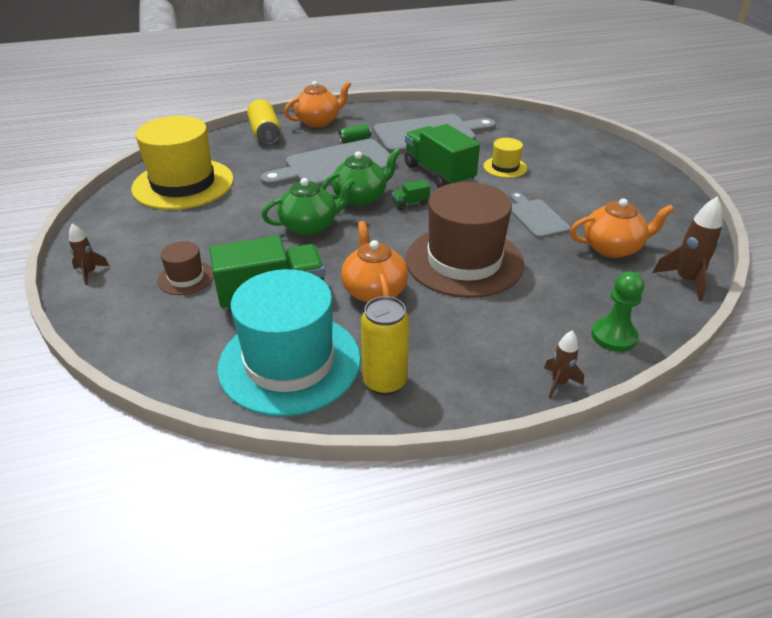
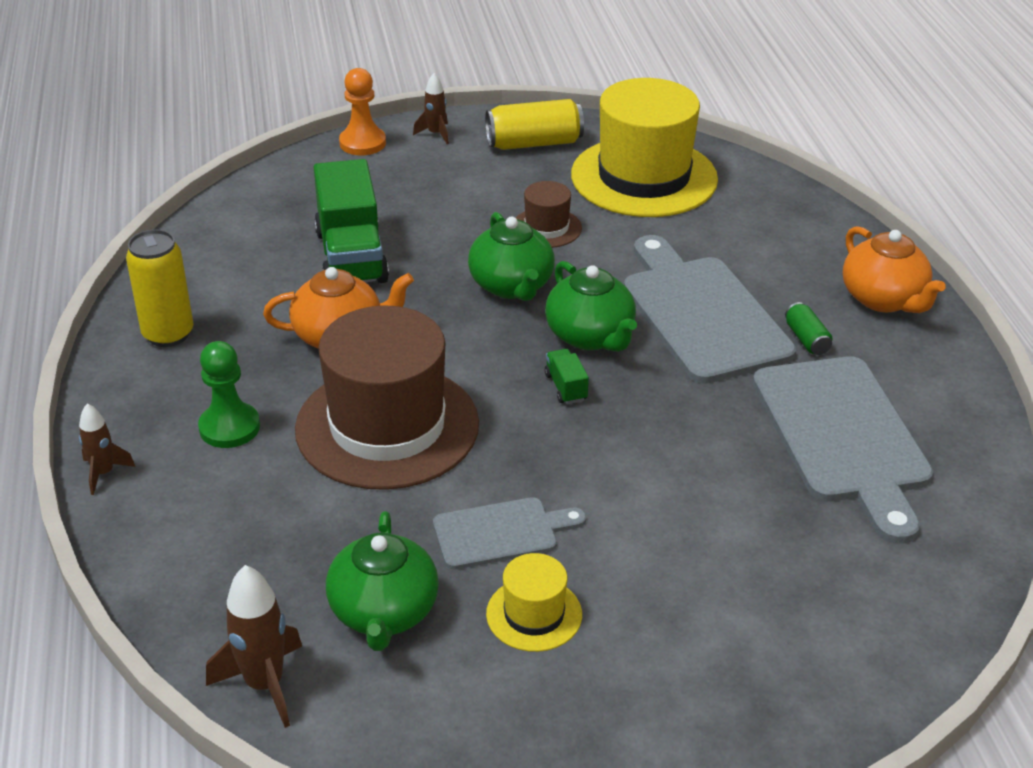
camera: 95 degrees right, 0 degrees up
brown hat [157,241,214,295] -> brown hat moved to [516,181,582,248]
turquoise hat [217,269,361,416] -> none
yellow can [247,99,281,145] -> yellow can moved to [485,99,584,150]
green truck [404,124,480,188] -> none
yellow hat [483,138,527,178] -> yellow hat moved to [486,553,582,652]
orange teapot [570,198,674,258] -> green teapot [326,511,439,651]
green pawn [591,272,644,352] -> green pawn moved to [198,341,260,448]
none -> orange pawn [339,68,386,156]

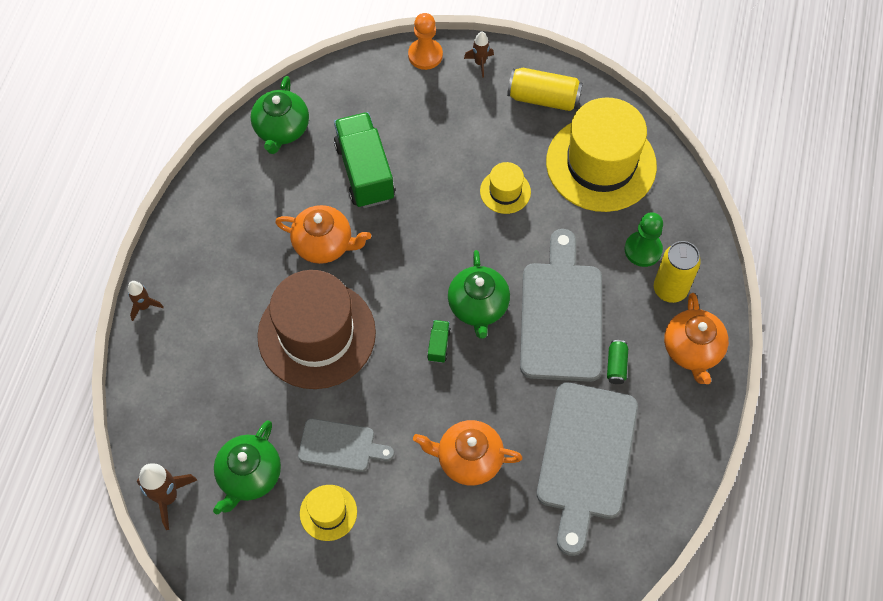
camera: 25 degrees right, 25 degrees up
yellow can [126,229,193,347] -> yellow can moved to [654,241,701,303]
green pawn [198,341,260,448] -> green pawn moved to [625,212,663,267]
green truck [314,159,389,283] -> green truck turned 150 degrees clockwise [334,112,395,208]
green teapot [468,212,555,301] -> green teapot moved to [251,76,309,154]
brown hat [516,181,582,248] -> yellow hat [480,162,531,214]
none -> orange teapot [413,420,523,486]

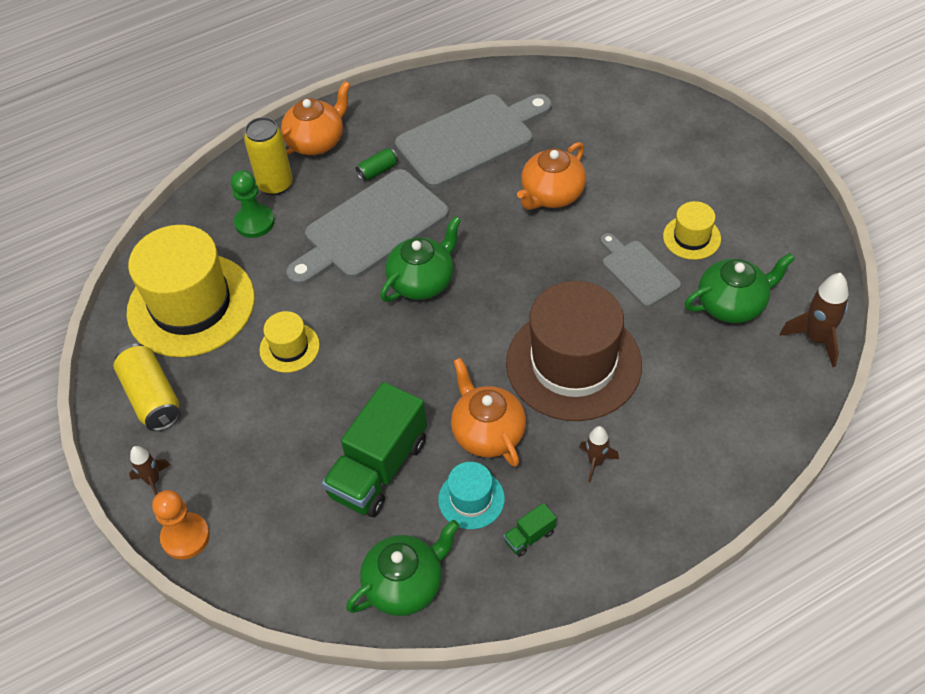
camera: 130 degrees left, 10 degrees down
brown rocket [128,281,164,321] -> brown rocket moved to [579,426,619,483]
orange teapot [413,420,523,486] -> orange teapot turned 75 degrees clockwise [517,142,586,210]
green truck [427,320,451,363] -> green truck moved to [503,503,556,557]
none -> turquoise hat [438,462,505,529]

